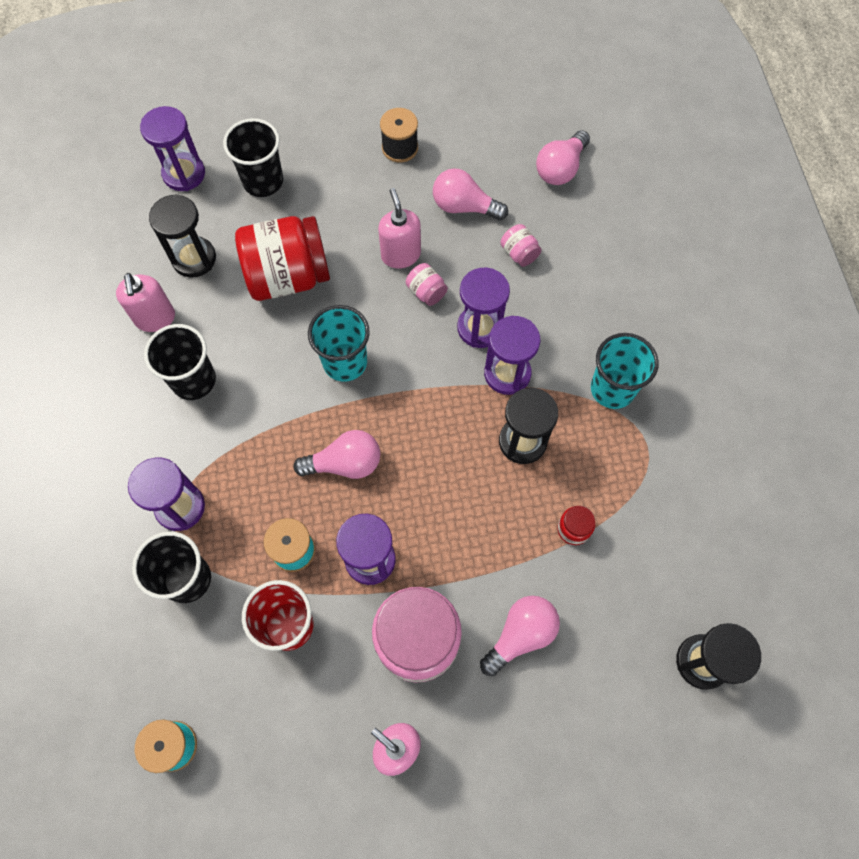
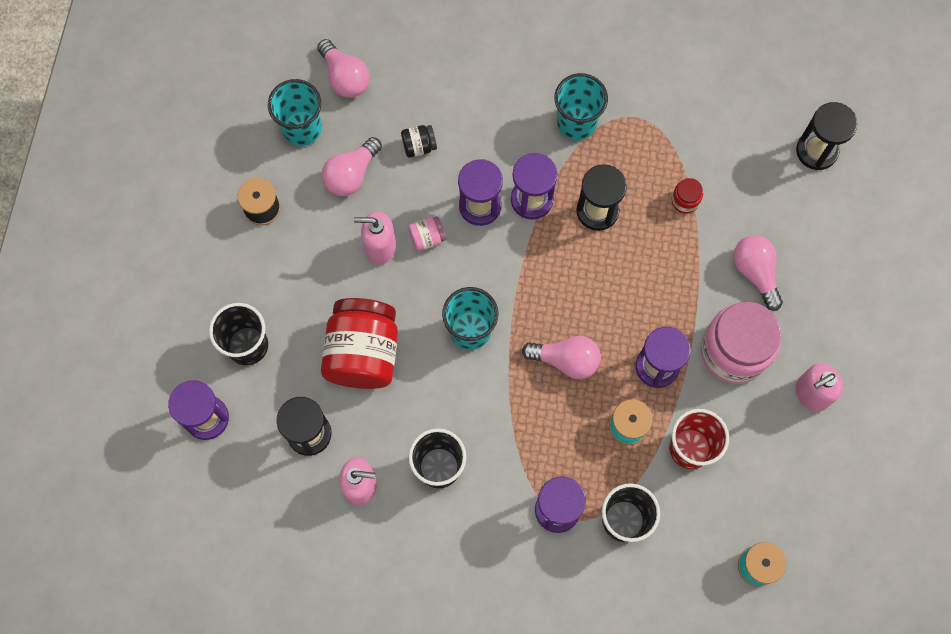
camera: 70 degrees left, 5 degrees up
pink light bulb [294,430,380,479] -> pink light bulb turned 90 degrees clockwise [522,336,601,379]
pink jar [501,224,541,267] -> black jar [401,125,437,158]
none -> turquoise cup [268,79,322,146]

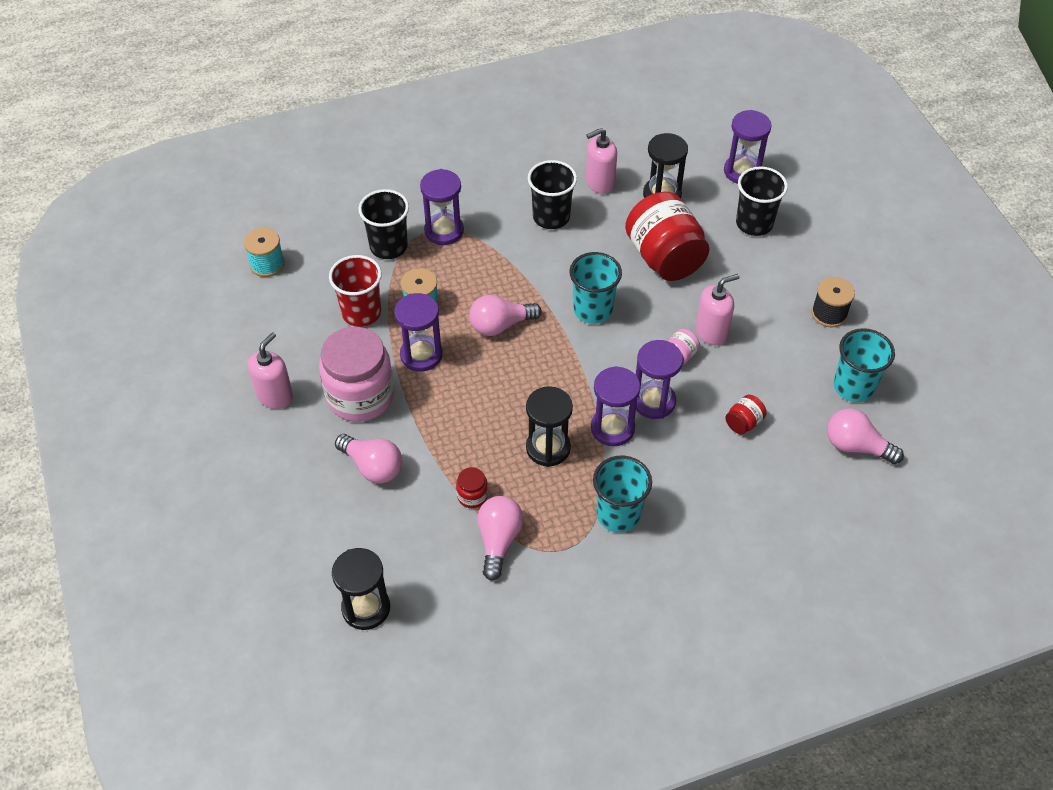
camera: 150 degrees right, 20 degrees down
pink light bulb [321,137,382,196] -> pink light bulb moved to [477,496,524,581]
black jar [401,125,437,158] -> red jar [725,395,767,435]

